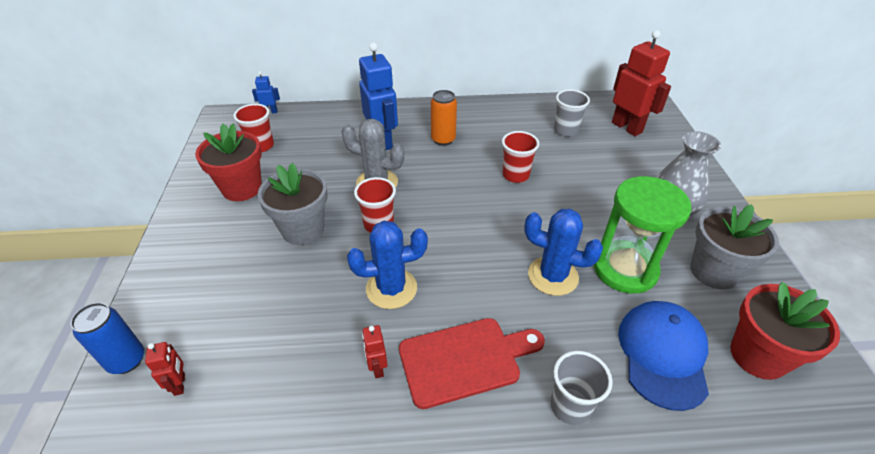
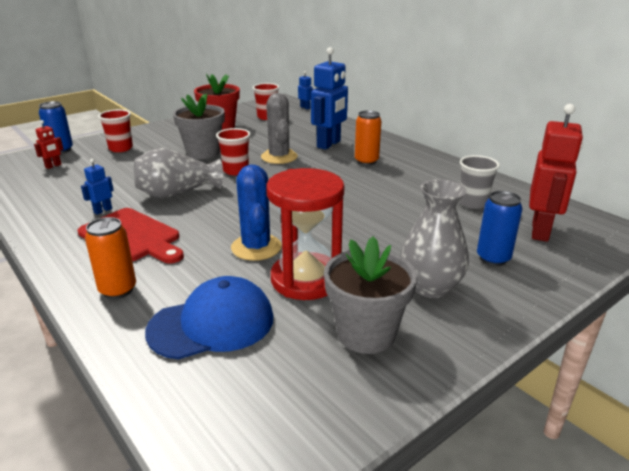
camera: 55 degrees right, 15 degrees down
blue cactus [347,221,428,309] -> grey vase [134,148,223,199]
red robot [362,325,387,378] -> blue robot [81,159,114,215]
red cup [502,131,539,183] -> red cup moved to [98,109,133,152]
grey cup [550,351,613,425] -> orange can [85,217,136,299]
green hourglass [594,176,691,294] -> red hourglass [266,168,344,300]
red flower pot [730,282,840,380] -> none
none -> blue can [477,191,523,266]

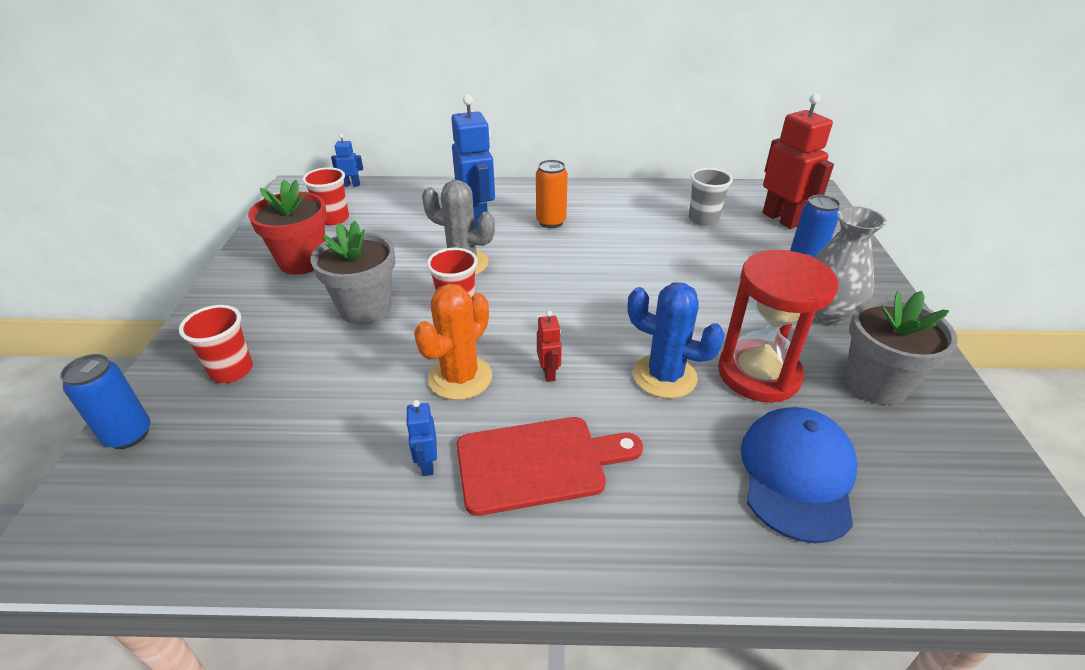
camera: 50 degrees left, 10 degrees up
red robot [34,120,64,169] -> red robot moved to [537,311,562,382]
orange can [85,217,136,299] -> none
grey vase [134,148,223,199] -> orange cactus [414,284,492,400]

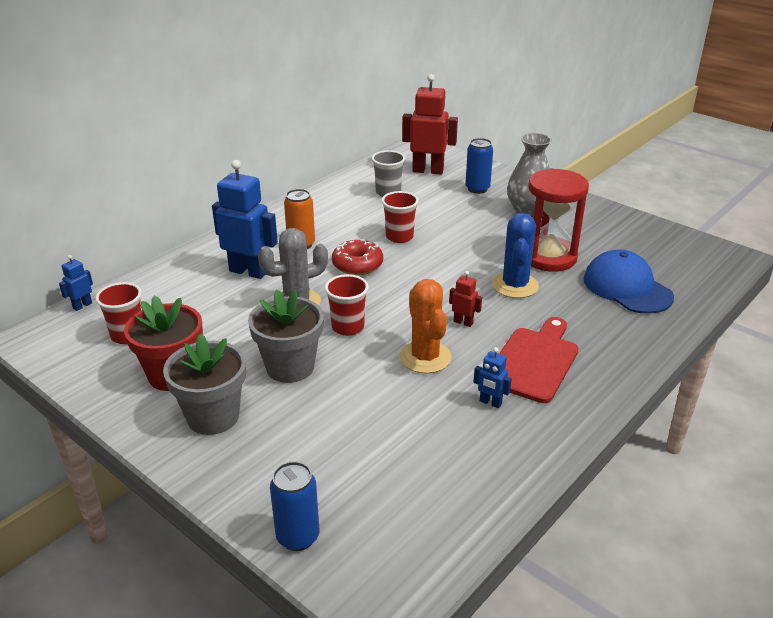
camera: 50 degrees left, 5 degrees down
red cup [179,305,253,383] -> red cup moved to [382,191,419,243]
blue cactus [628,282,725,399] -> blue cactus turned 60 degrees counterclockwise [492,213,539,298]
grey flower pot [845,291,958,405] -> grey flower pot moved to [163,333,246,435]
none -> red donut [332,240,383,275]

